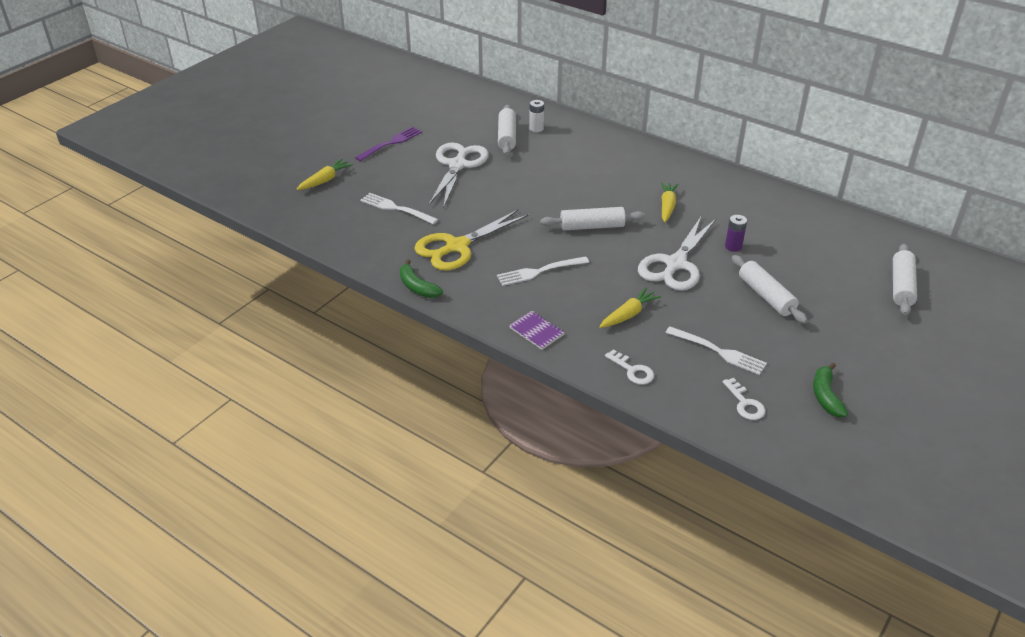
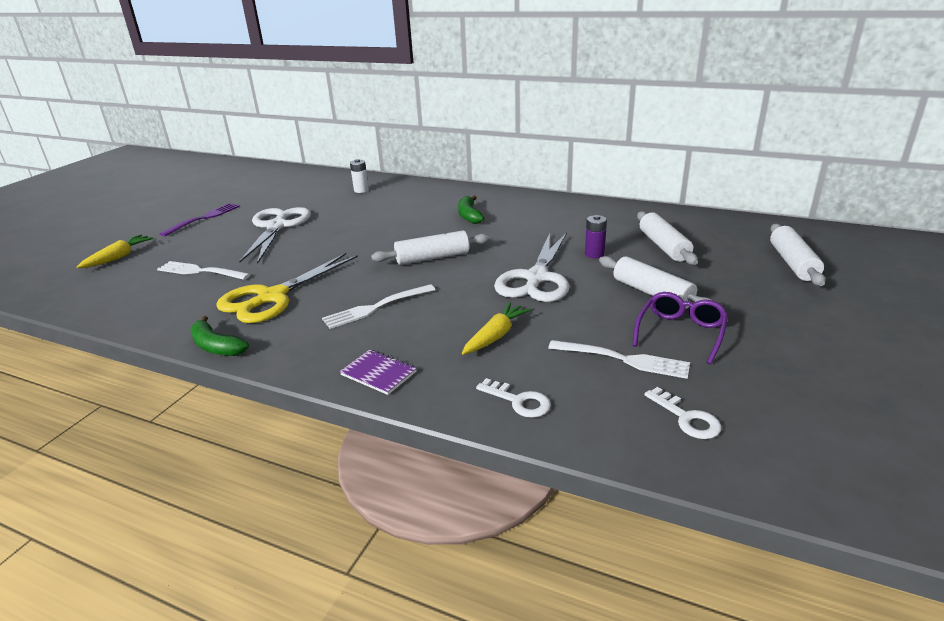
camera: 10 degrees left, 10 degrees down
white rolling pin [498,105,516,155] -> white rolling pin moved to [637,211,698,265]
yellow carrot [661,182,678,222] -> none
green banana [813,363,848,417] -> green banana moved to [458,196,484,224]
none -> purple glasses [632,292,728,364]

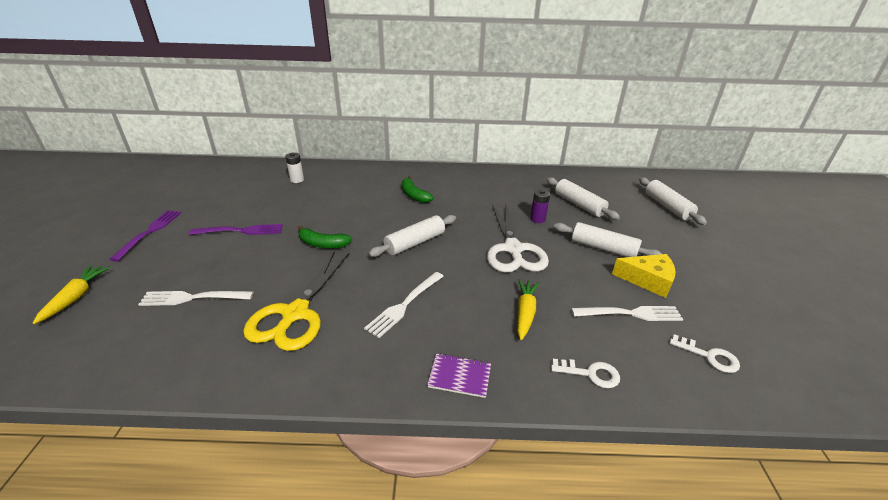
camera: 25 degrees left, 5 degrees up
green banana [190,316,249,356] -> green banana moved to [298,225,352,249]
white scissors [239,207,311,264] -> purple fork [189,224,283,235]
purple glasses [632,292,728,364] -> yellow cheese [612,254,676,298]

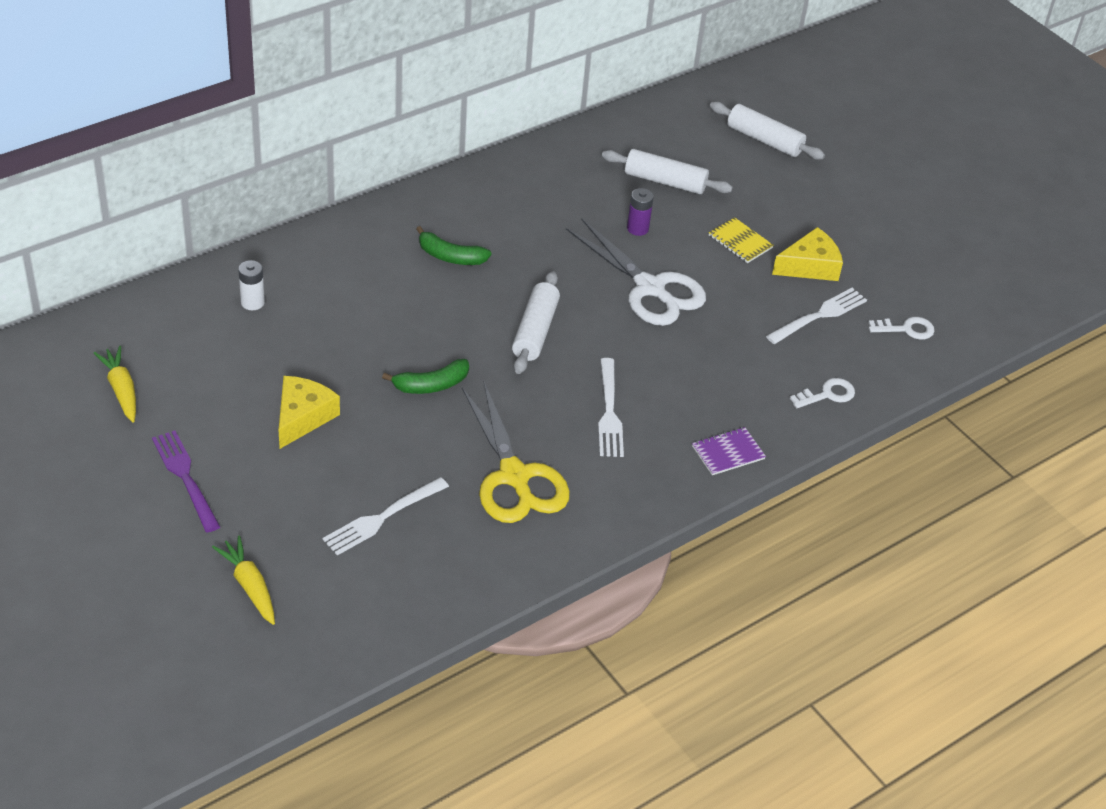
camera: 40 degrees left, 10 degrees up
purple fork [189,224,283,235] -> yellow cheese [279,376,340,449]
yellow carrot [517,279,539,340] -> yellow carrot moved to [94,346,136,422]
white rolling pin [554,222,662,257] -> yellow notebook [709,217,774,263]

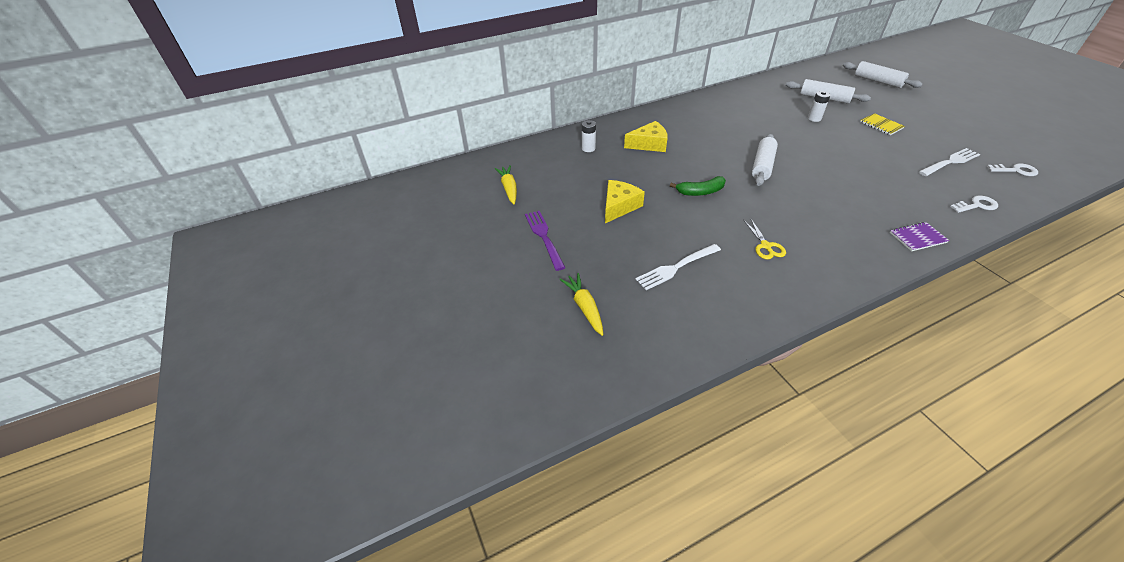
camera: 15 degrees right, 0 degrees up
green banana [416,226,491,265] -> none
yellow scissors [462,382,570,523] -> yellow scissors [744,218,786,259], size x0.47
white scissors [566,219,706,326] -> none
white fork [598,358,624,457] -> none
purple battery [627,188,654,236] -> white battery [808,91,831,122]
yellow cheese [772,227,843,281] -> yellow cheese moved to [624,121,668,152]

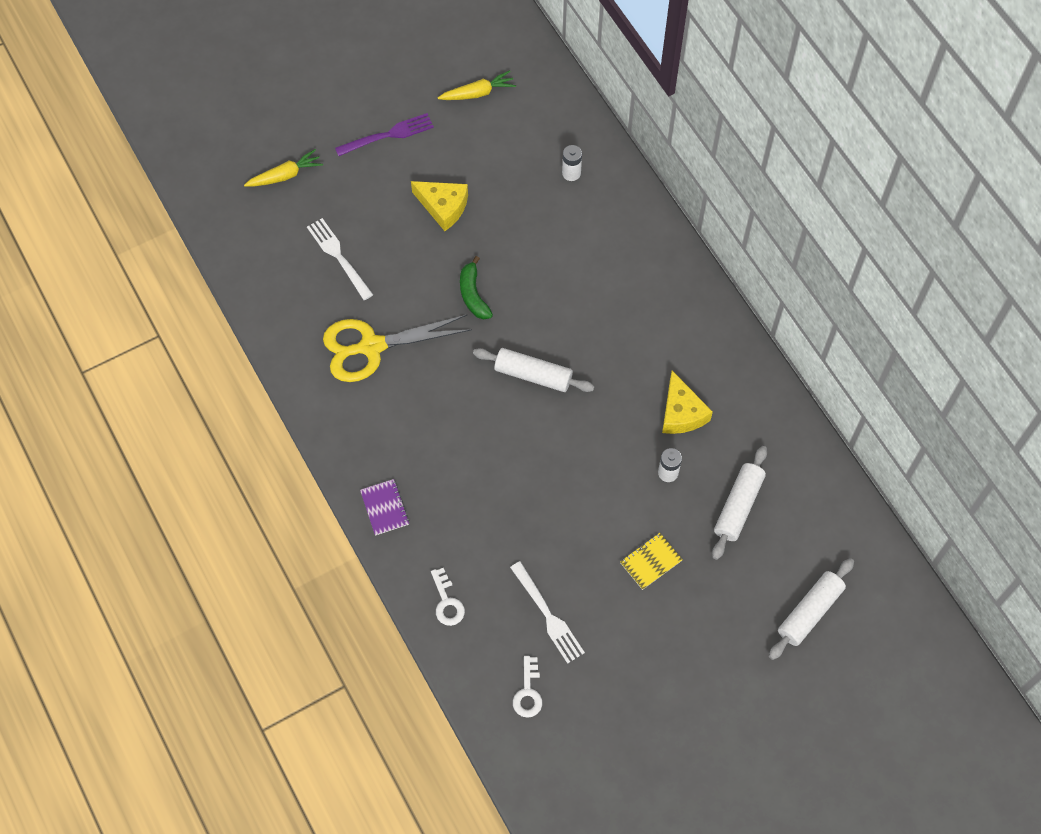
camera: 85 degrees right, 20 degrees up
yellow cheese [624,121,668,152] -> yellow cheese moved to [662,371,713,434]
yellow scissors [744,218,786,259] -> yellow scissors [323,315,472,382], size x2.12

